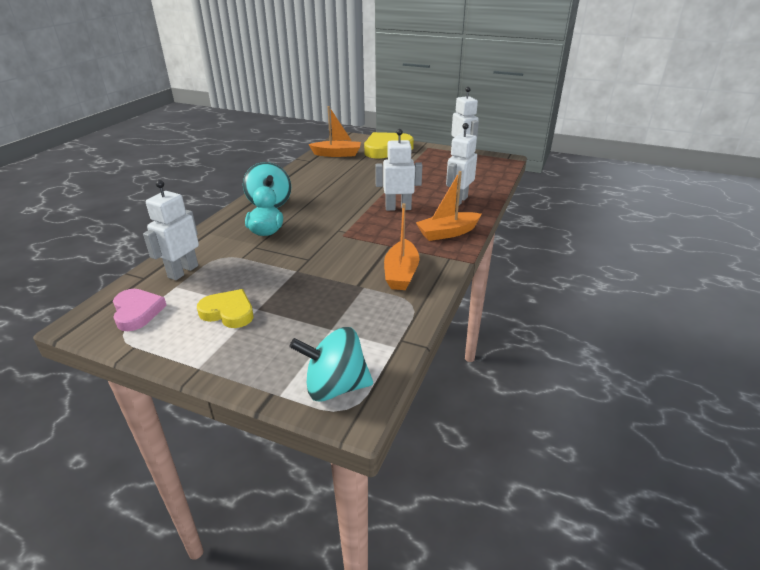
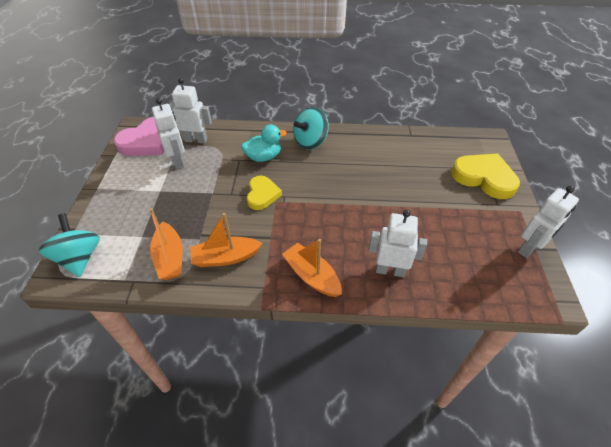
camera: 70 degrees right, 15 degrees up
pink heart [113,289,167,331] -> pink heart [114,117,164,156], size x1.59
yellow heart [197,289,253,328] -> yellow heart moved to [247,176,282,210]
orange boat [308,106,361,157] -> orange boat moved to [149,208,183,280]
white robot [375,129,422,211] -> white robot moved to [152,98,185,169]

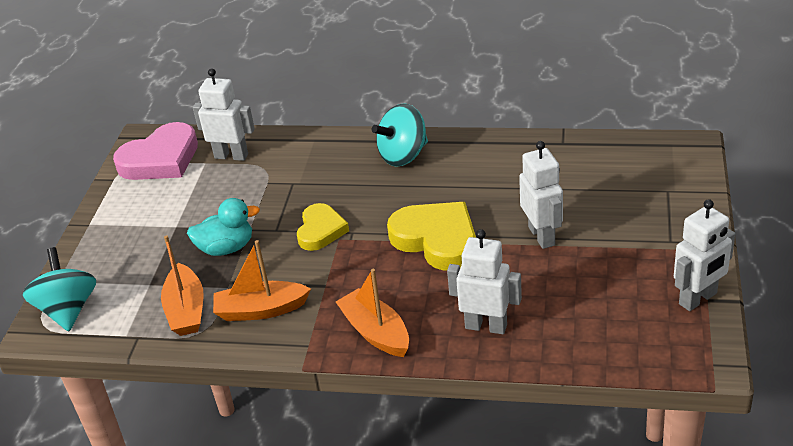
camera: 10 degrees right, 10 degrees down
white robot [152,98,185,169] -> white robot moved to [519,141,563,249]
turquoise duck [241,124,287,162] -> turquoise duck moved to [187,198,260,256]
yellow heart [451,153,520,199] -> yellow heart moved to [387,202,476,271]

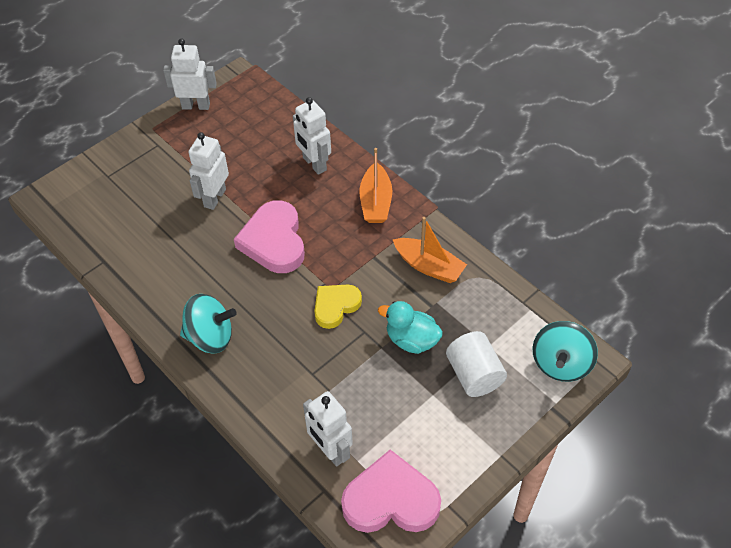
camera: 145 degrees left, 15 degrees up
orange boat [161,235,204,336] -> none
yellow heart [387,202,476,271] -> pink heart [234,200,305,273]
none -> white cylinder [446,331,507,397]

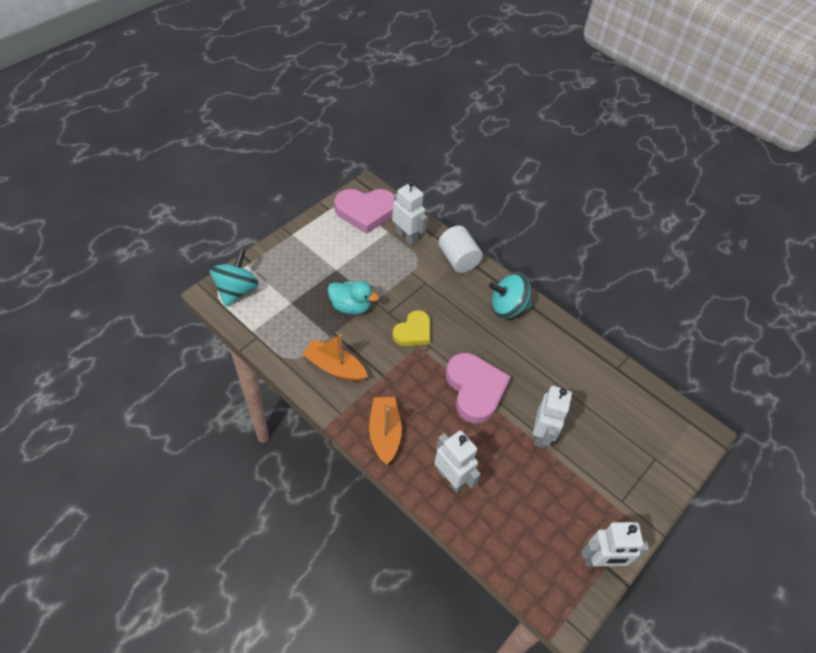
camera: 170 degrees right, 0 degrees up
white cylinder [446,331,507,397] -> white cylinder moved to [438,226,483,273]

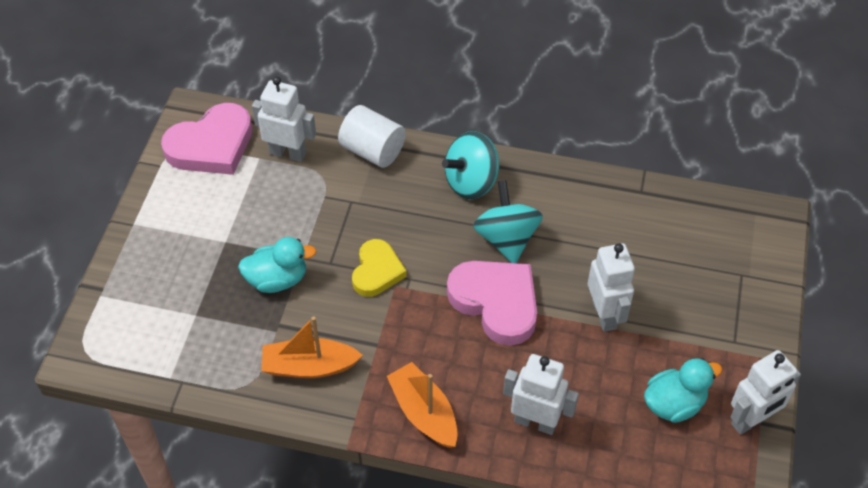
camera: 25 degrees left, 0 degrees up
turquoise spinning top [210,249,259,307] -> turquoise spinning top moved to [473,180,543,263]
none -> turquoise duck [644,358,722,423]

